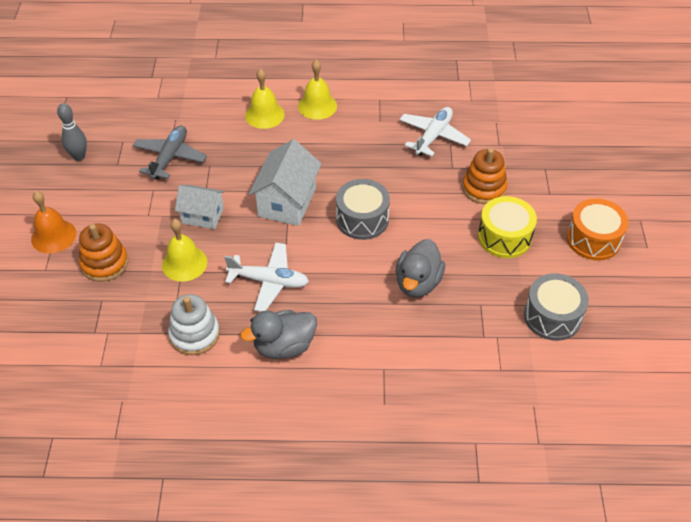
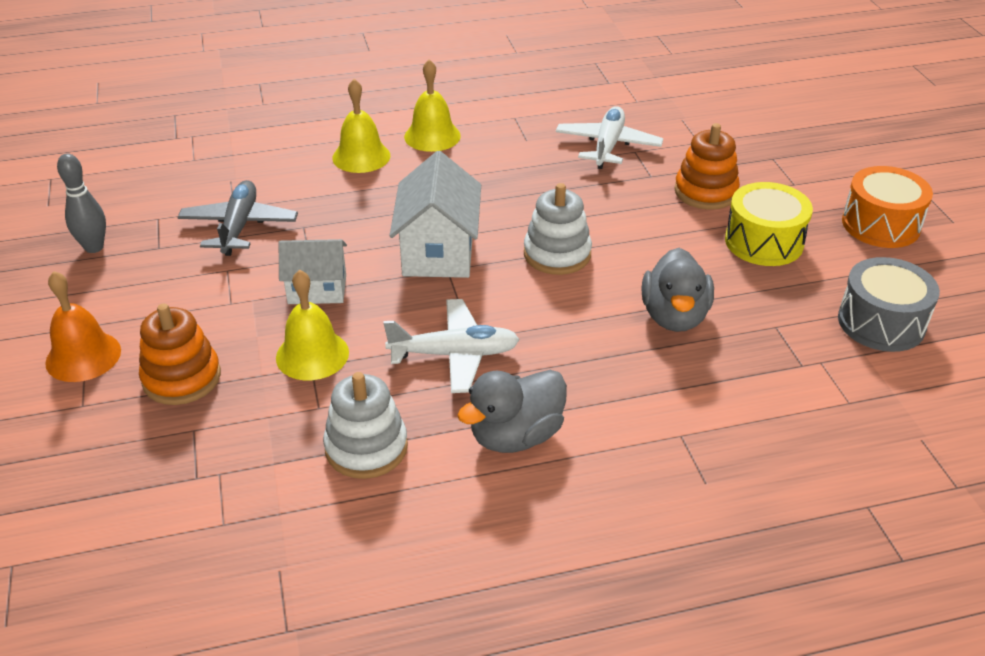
camera: 15 degrees left, 10 degrees down
grey drum [336,179,390,240] -> white stacking toy [524,183,592,275]

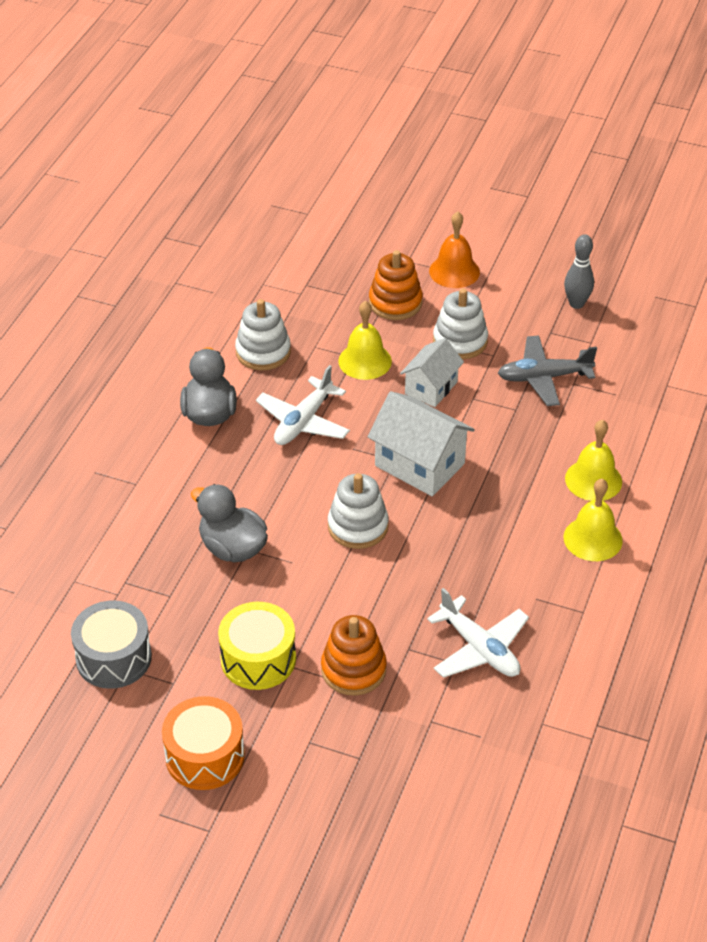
camera: 125 degrees right, 5 degrees up
grey plane [177,180,298,256] -> grey plane turned 135 degrees clockwise [498,335,597,406]
none -> white stacking toy [433,288,488,359]

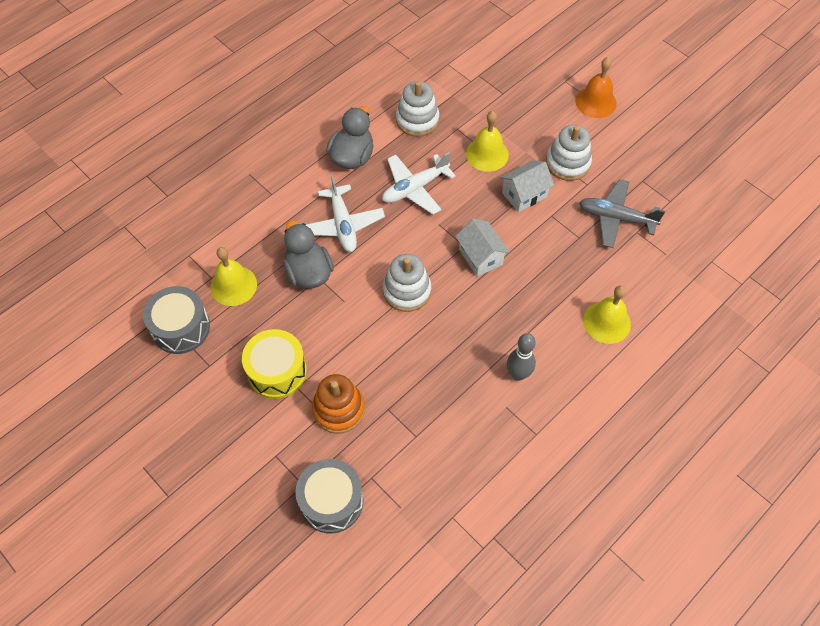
camera: 25 degrees right, 15 degrees up
orange drum [162,696,245,790] -> none
white house [368,391,475,496] -> white house [455,219,510,277], size x0.65
orange stacking toy [369,250,423,320] -> none
white plane [427,588,529,678] -> white plane moved to [306,175,385,252]
grey bowling pin [564,234,594,309] -> grey bowling pin moved to [507,333,536,381]
yellow bell [564,479,623,561] -> yellow bell moved to [210,247,257,306]
none -> grey drum [295,459,363,533]

